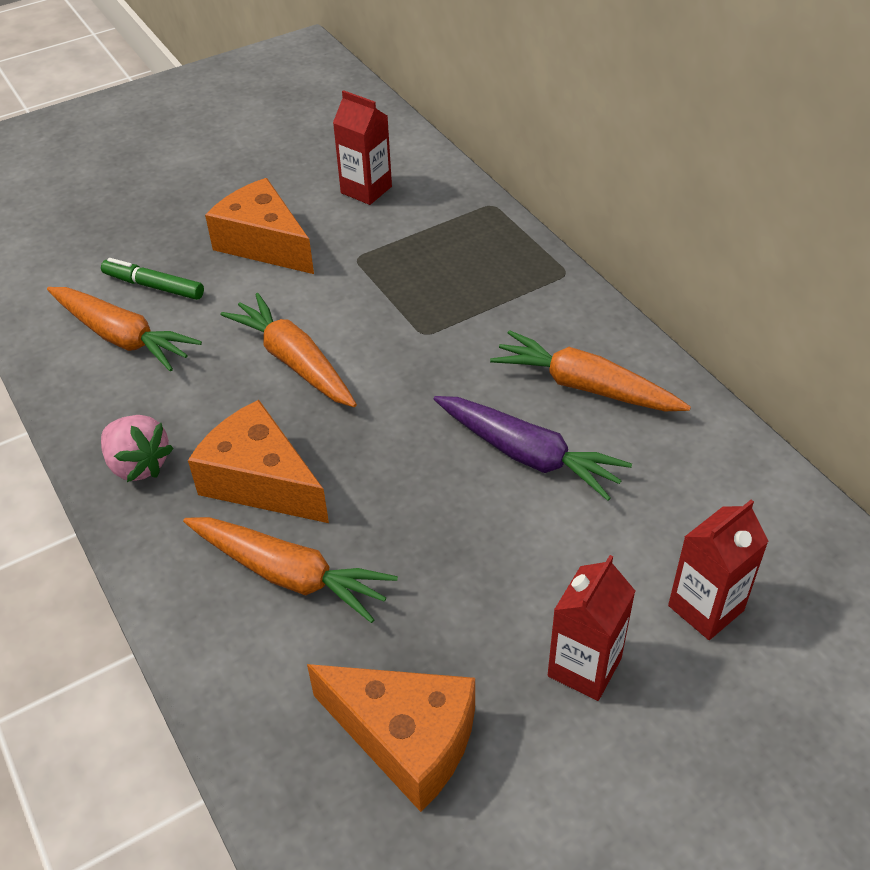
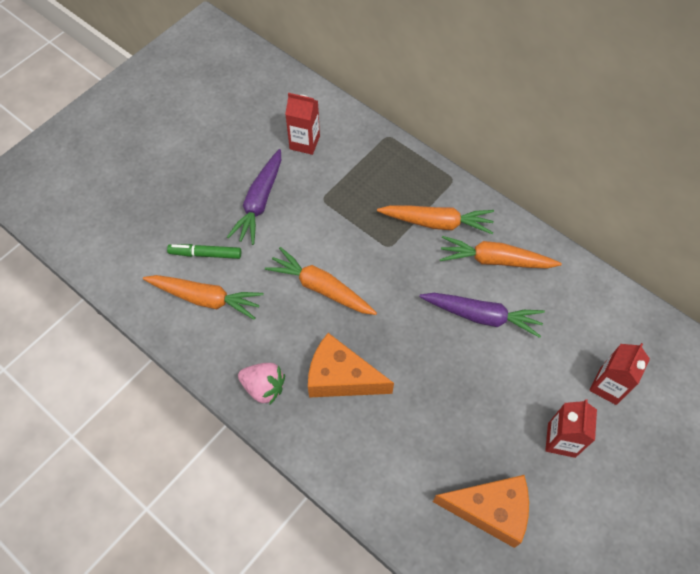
camera: 20 degrees left, 15 degrees up
orange carrot [183,517,398,623] -> orange carrot moved to [377,205,494,235]
orange cheese [205,178,314,274] -> purple carrot [227,149,281,245]

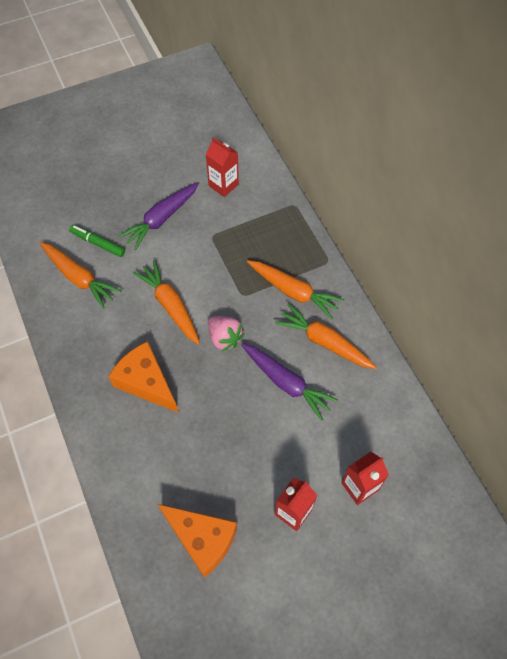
camera: 25 degrees right, 0 degrees up
pink strawberry [238,363,285,404] -> pink strawberry moved to [208,316,244,351]

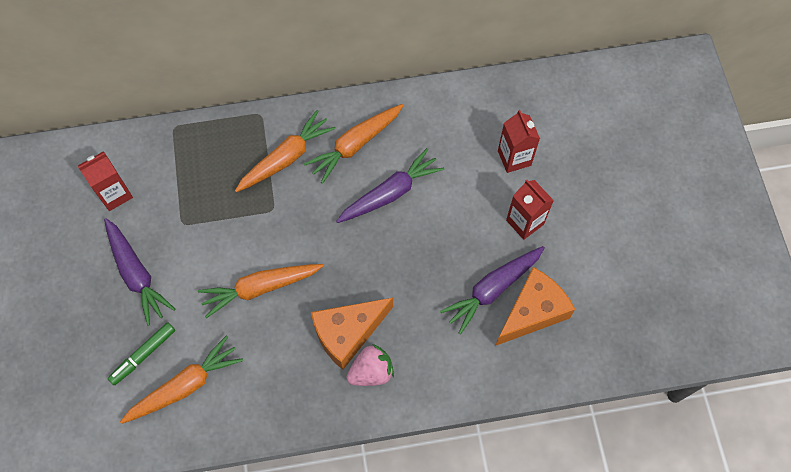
camera: 75 degrees left, 5 degrees up
pink strawberry [208,316,244,351] -> pink strawberry moved to [346,344,394,386]
none -> purple carrot [440,246,545,334]

